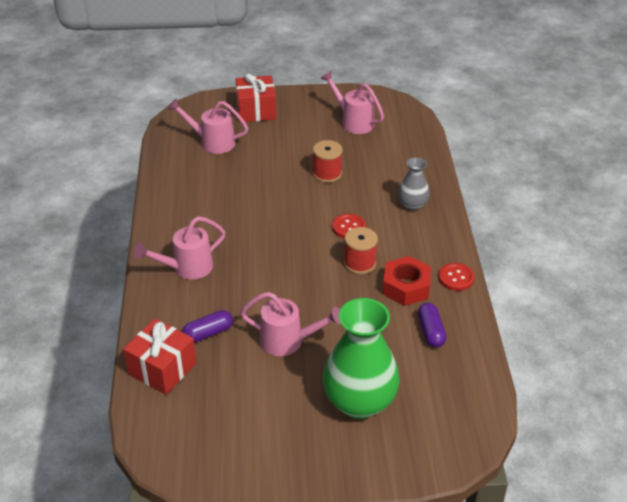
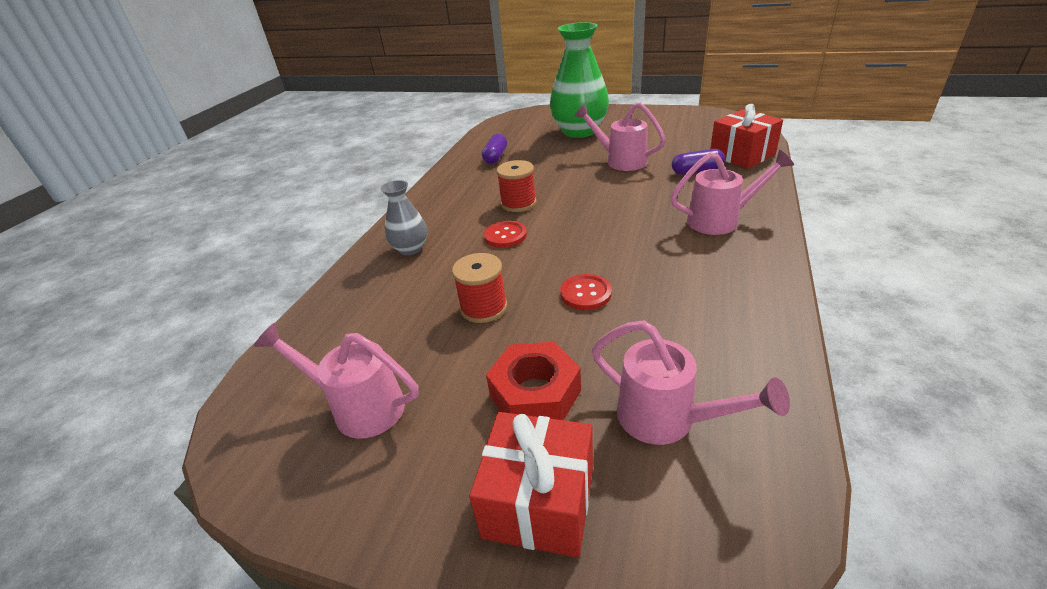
camera: 155 degrees left, 5 degrees down
pink watering can [320,71,384,134] -> pink watering can turned 135 degrees clockwise [254,323,419,439]
red nut [383,256,431,306] -> red nut moved to [486,341,581,420]
red button [438,263,475,291] -> red button moved to [560,274,612,310]

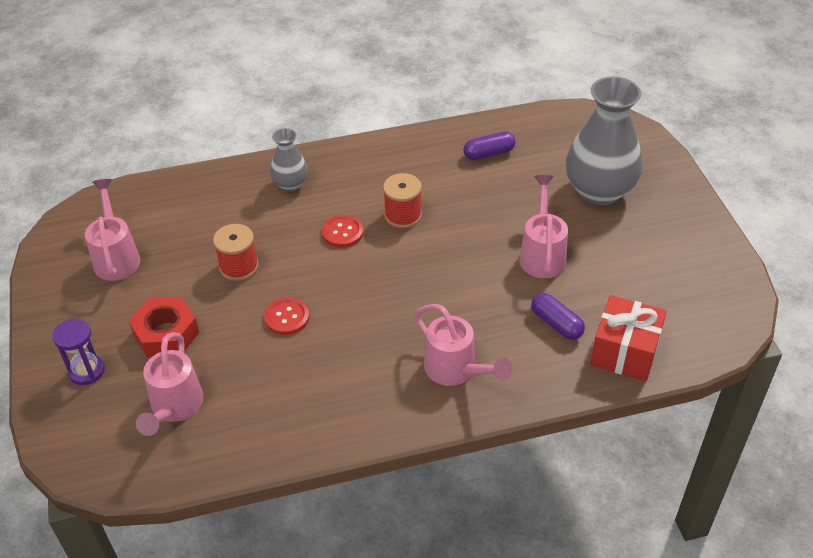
camera: 55 degrees right, 10 degrees up
red gift [469,412,593,558] -> purple hourglass [52,319,105,385]
green vase [550,22,609,138] -> grey vase [566,77,643,206]

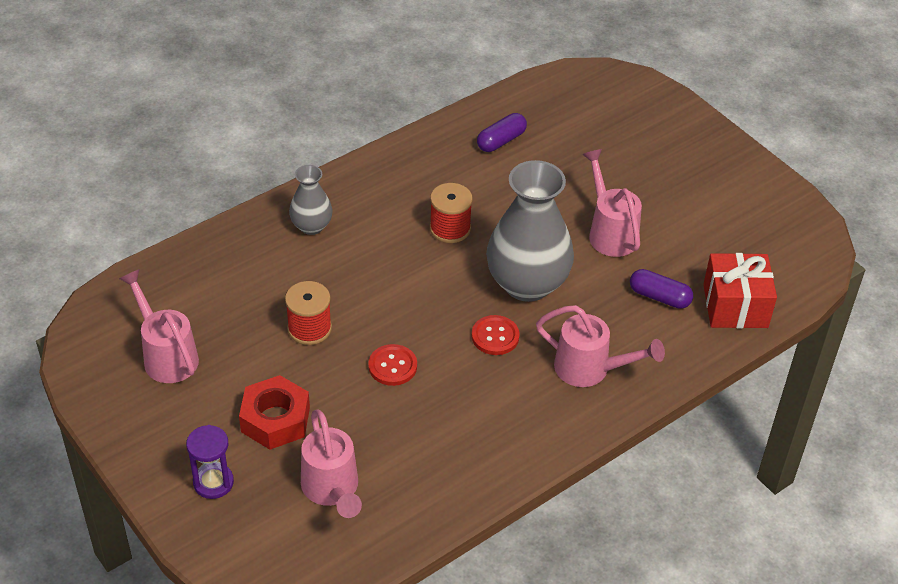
camera: 25 degrees left, 0 degrees up
red button [322,215,363,248] -> red button moved to [471,315,520,355]
grey vase [566,77,643,206] -> grey vase moved to [486,160,574,302]

